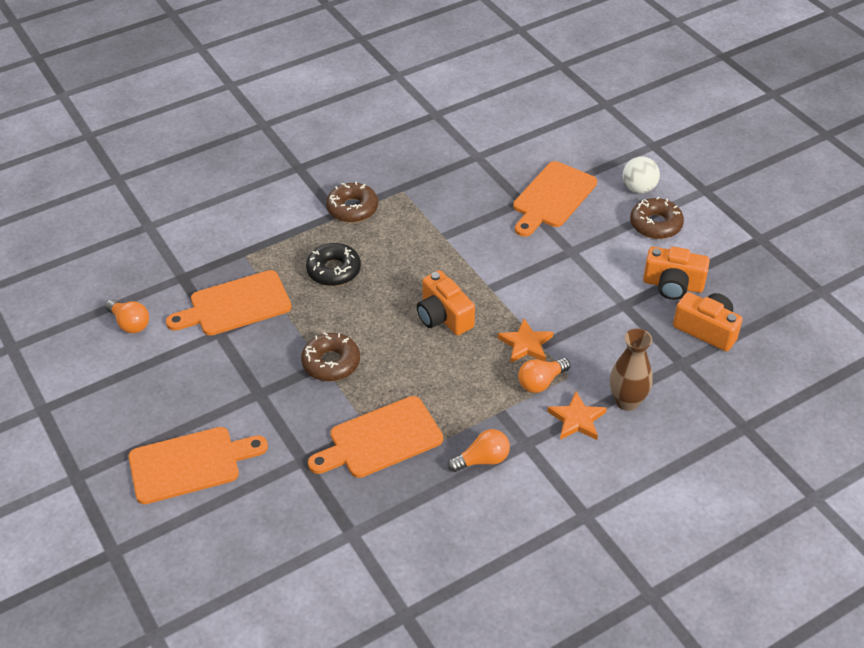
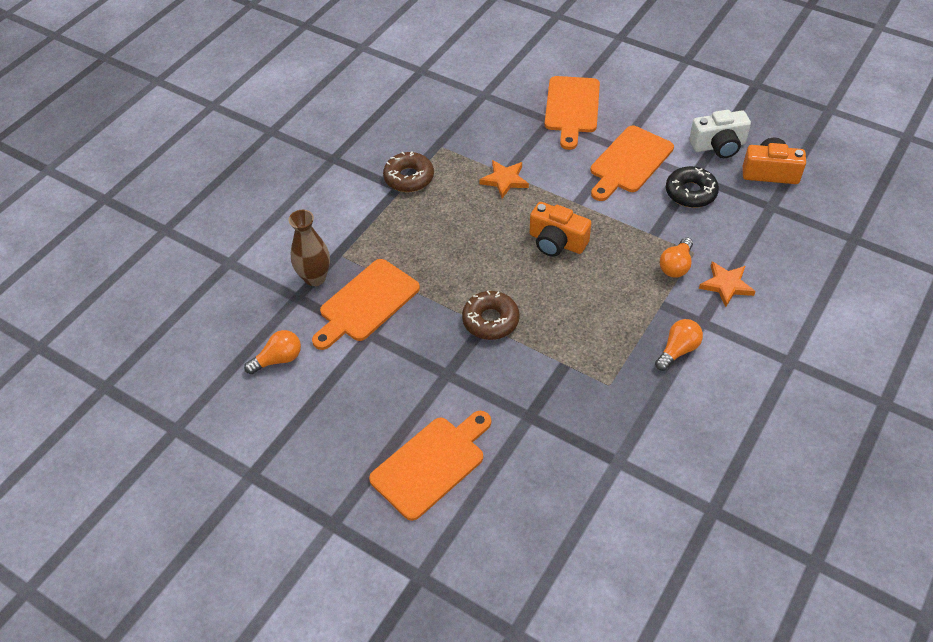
camera: 25 degrees left, 5 degrees up
orange light bulb [105,299,149,333] -> orange light bulb turned 45 degrees counterclockwise [244,330,301,374]
black donut [306,243,361,286] -> black donut moved to [666,166,719,208]
orange cutting board [308,396,443,478] -> orange cutting board moved to [591,126,674,201]
orange star [498,319,553,363] -> orange star moved to [479,160,529,198]
brown vase [610,329,653,411] -> brown vase moved to [288,210,330,286]
white ball [623,157,660,193] -> none
brown donut [630,197,684,239] -> none
orange camera [643,247,710,300] -> white camera [689,110,751,158]

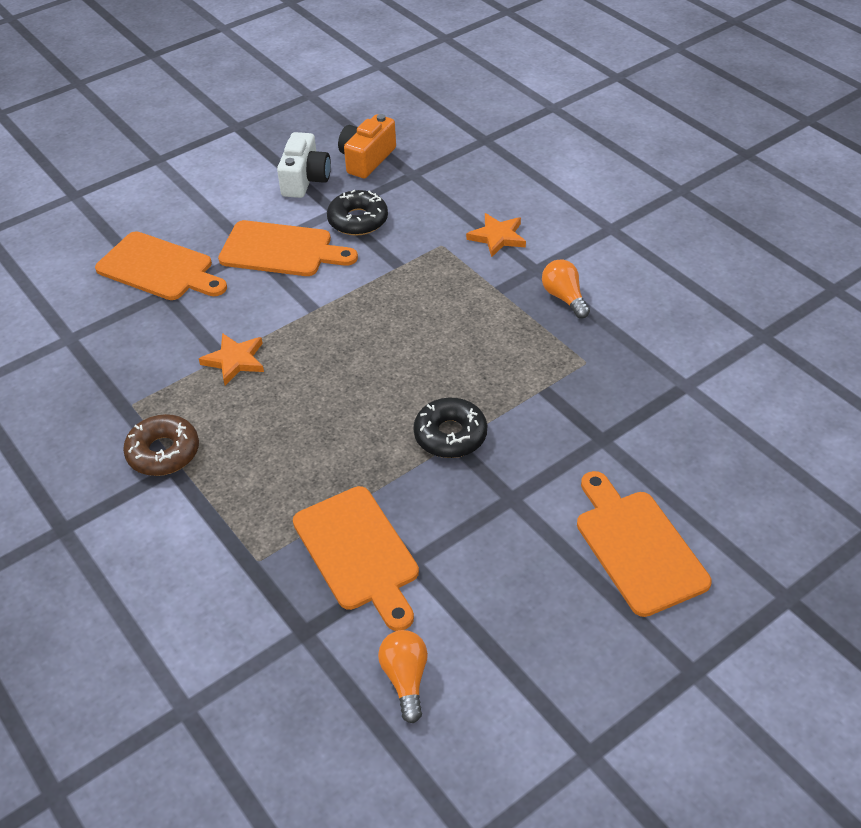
camera: 70 degrees left, 5 degrees down
brown vase [288,210,330,286] -> none
brown donut [462,291,520,340] -> black donut [413,397,487,458]
orange camera [530,202,591,257] -> none
orange cutting board [591,126,674,201] -> orange cutting board turned 45 degrees counterclockwise [218,220,358,276]
orange light bulb [660,237,693,278] -> none

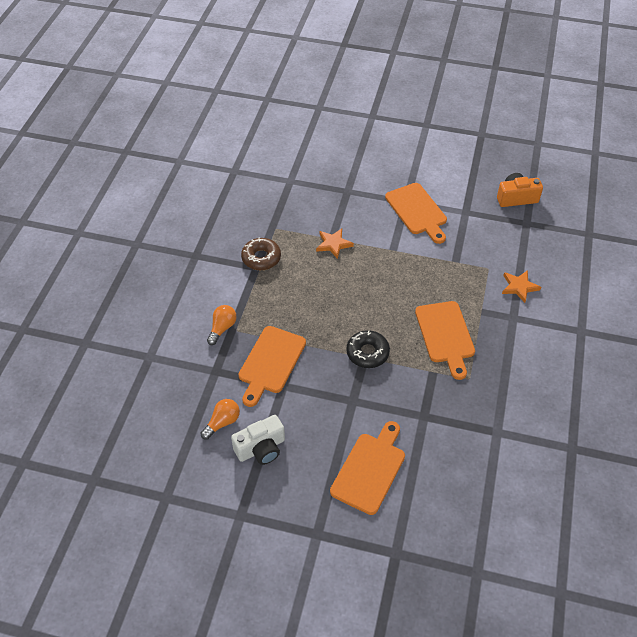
camera: 50 degrees right, 5 degrees up
orange cutting board [95,231,227,300] -> orange cutting board moved to [415,301,475,380]
white camera [277,132,331,198] -> white camera moved to [231,415,285,465]
black donut [327,190,388,236] -> none
orange light bulb [542,259,590,318] -> orange light bulb moved to [207,305,237,345]

